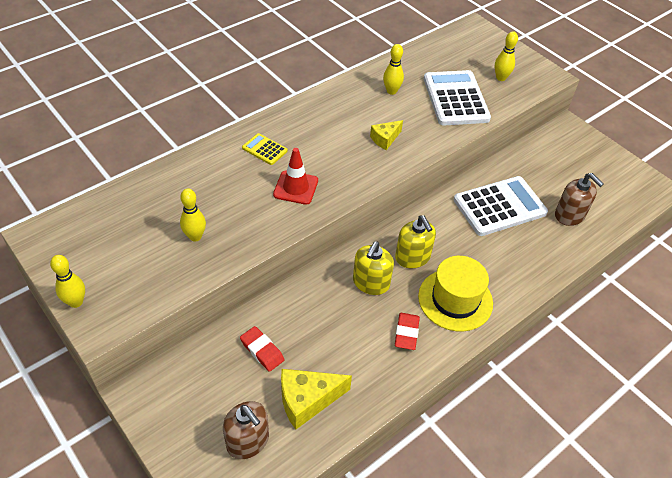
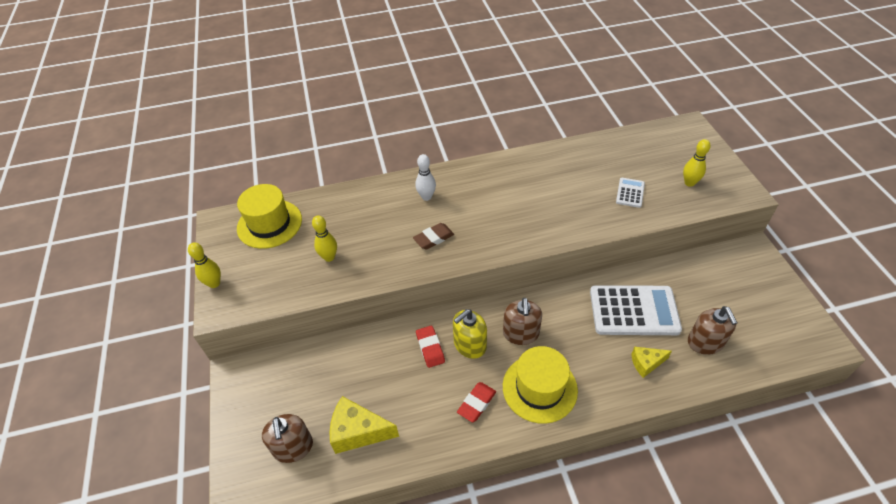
camera: 30 degrees right, 0 degrees up
red eraser [240,326,285,372] -> red eraser moved to [416,325,445,368]
yellow calculator [242,133,288,165] -> white bowling pin [415,154,436,201]
red traffic cone [273,148,318,205] -> brown eraser [413,223,454,250]
yellow cheese [370,120,403,150] -> yellow cheese moved to [631,347,672,378]
yellow bowling pin [383,44,404,95] -> none
yellow soap dispenser [395,215,436,268] -> brown soap dispenser [503,298,542,345]
white calculator [424,70,491,125] -> white calculator [616,178,645,208], size x0.47
none -> yellow hat [237,184,302,249]

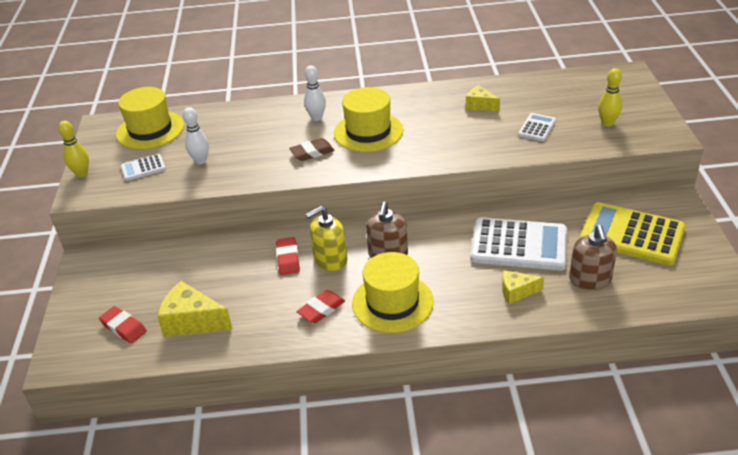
camera: 10 degrees right, 10 degrees down
brown soap dispenser [262,414,313,463] -> red eraser [99,306,147,344]
yellow bowling pin [312,215,337,262] -> white bowling pin [183,107,209,164]
none -> white calculator [121,154,166,181]
none -> yellow hat [334,87,403,152]
none -> yellow cheese [466,85,500,112]
none -> yellow calculator [580,202,686,265]

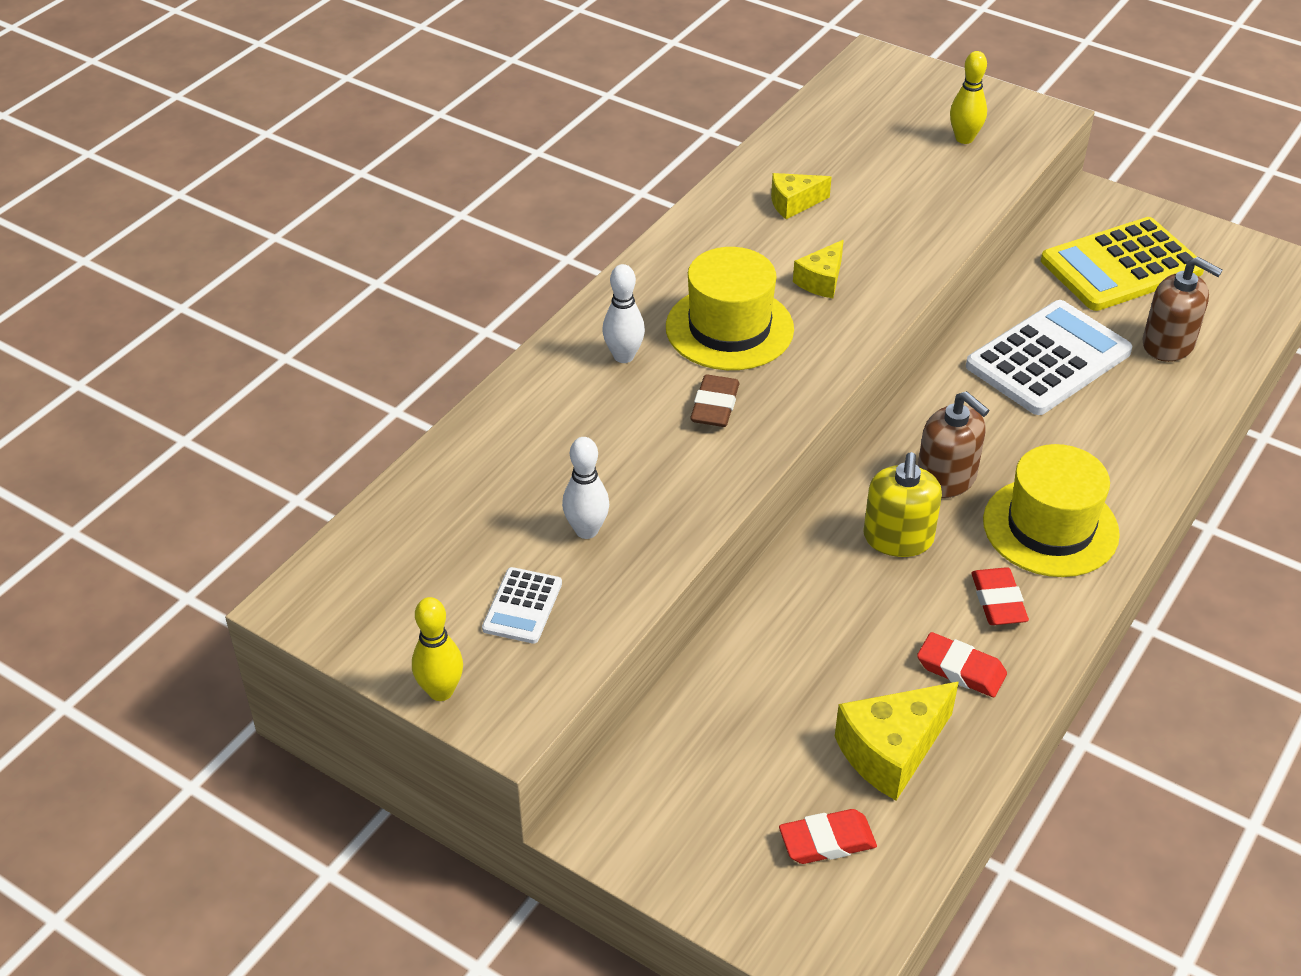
camera: 55 degrees left, 5 degrees up
yellow hat [116,87,184,149] -> none
red eraser [276,237,300,275] -> red eraser moved to [917,632,1007,697]
yellow cheese [502,270,544,304] -> yellow cheese moved to [793,240,844,298]
white calculator [518,113,556,141] -> none

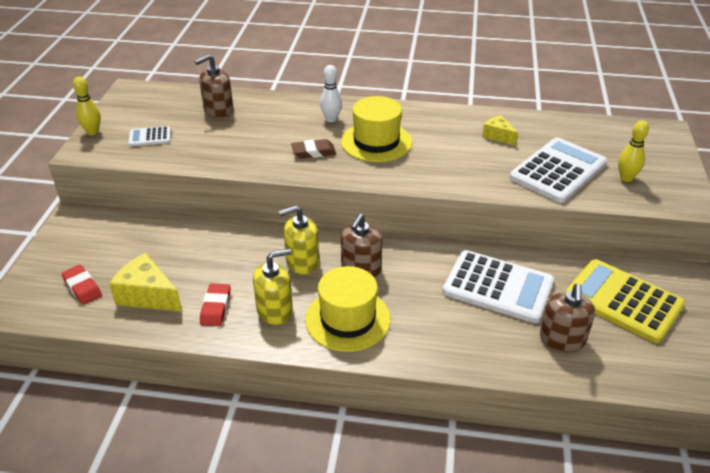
camera: 65 degrees right, 5 degrees down
white bowling pin [562,437,609,539] -> none
yellow cheese [793,240,844,298] -> none
red eraser [971,567,1029,625] -> yellow soap dispenser [253,249,293,325]
none -> brown soap dispenser [195,54,233,118]
none -> white calculator [509,137,607,203]

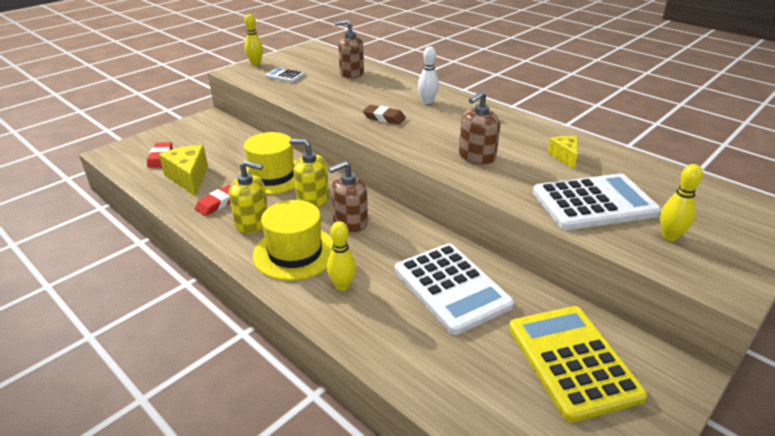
camera: 35 degrees right, 5 degrees down
yellow hat [341,96,412,162] -> yellow hat moved to [238,132,296,195]
brown soap dispenser [540,283,595,352] -> brown soap dispenser moved to [459,91,500,165]
none -> yellow bowling pin [327,221,356,291]

